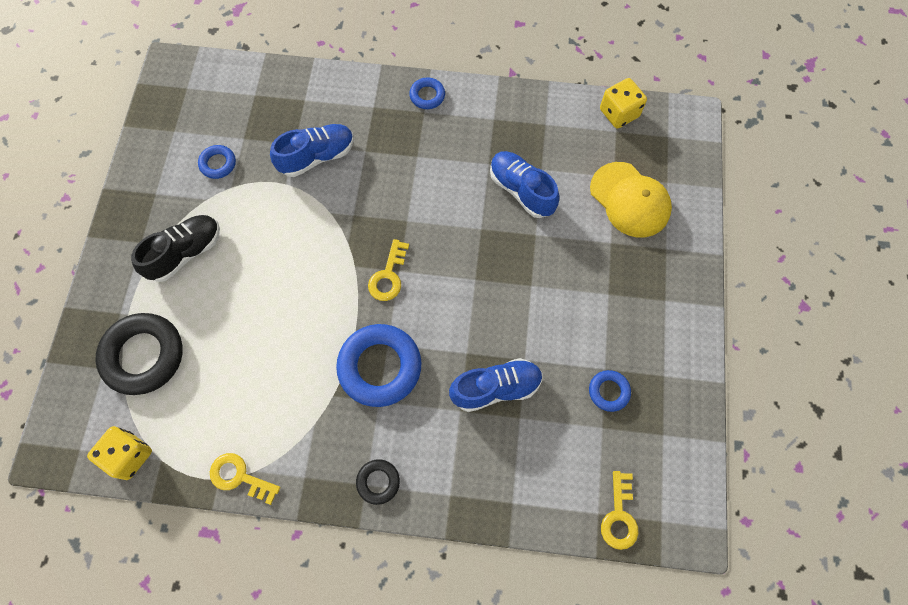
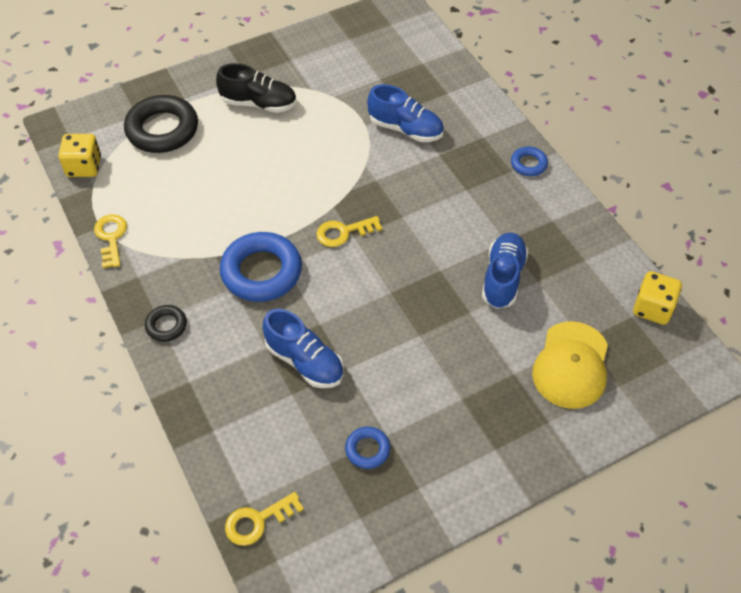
camera: 55 degrees right, 15 degrees down
blue ring [198,145,236,179] -> none

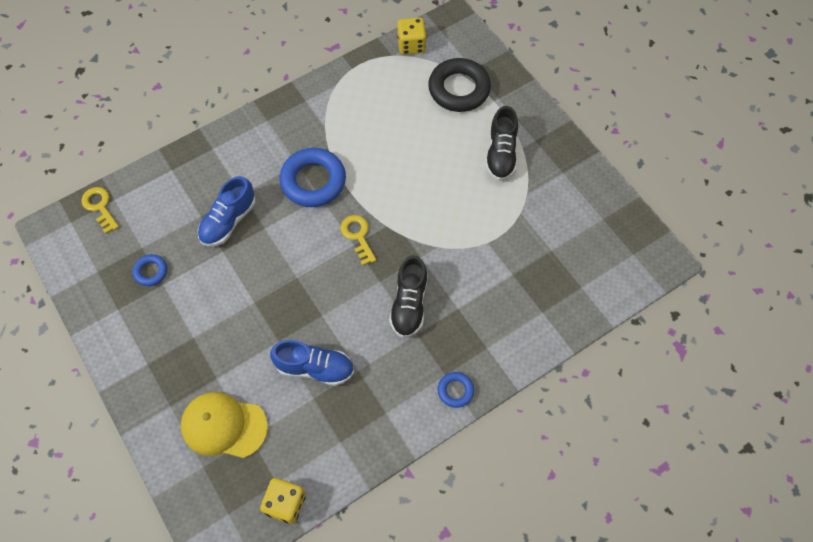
camera: 85 degrees right, 10 degrees up
yellow key [94,214,127,268] -> none
black ring [145,305,187,342] -> none
blue shoe [367,84,444,142] -> none
none -> black shoe [389,255,428,338]

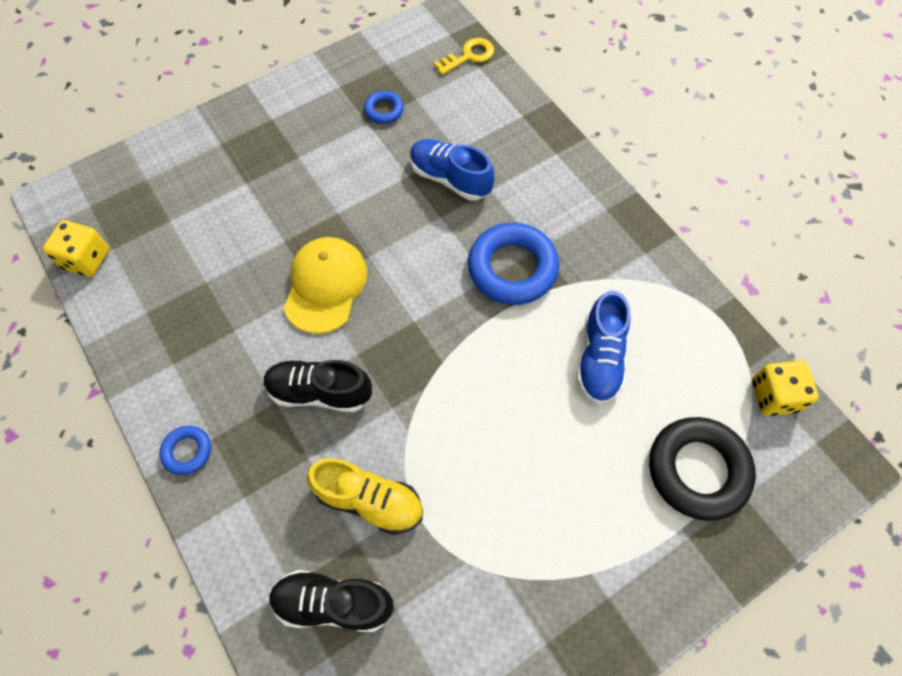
camera: 90 degrees right, 0 degrees up
yellow cap [181,392,268,458] -> yellow cap moved to [284,237,368,334]
blue shoe [270,340,354,386] -> blue shoe moved to [577,291,630,404]
yellow key [341,215,376,265] -> none
black shoe [485,106,518,181] -> black shoe moved to [269,570,394,632]
none -> yellow shoe [307,458,423,535]

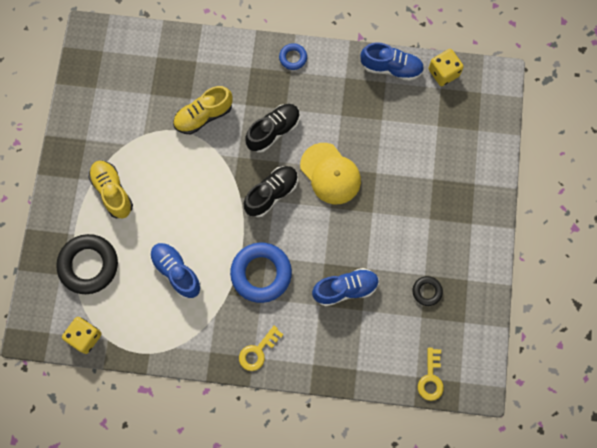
camera: 130 degrees right, 10 degrees up
black shoe [269,570,394,632] -> black shoe moved to [244,166,298,217]
blue ring [364,91,404,124] -> black ring [413,276,443,306]
none -> yellow shoe [88,161,133,219]
none -> yellow key [239,326,283,371]
none -> blue shoe [360,42,424,81]

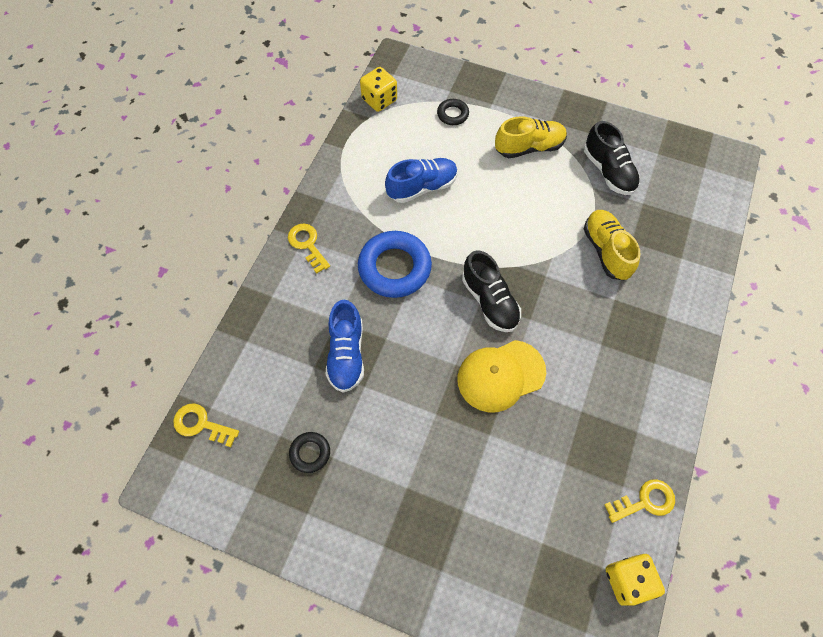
camera: 105 degrees right, 10 degrees down
black ring [56,234,118,294] -> black ring [437,99,469,125], size x0.49
black shoe [245,104,300,153] -> black shoe moved to [584,121,640,195]
blue ring [279,43,307,70] -> none
blue shoe [360,42,424,81] -> yellow key [604,479,675,523]

